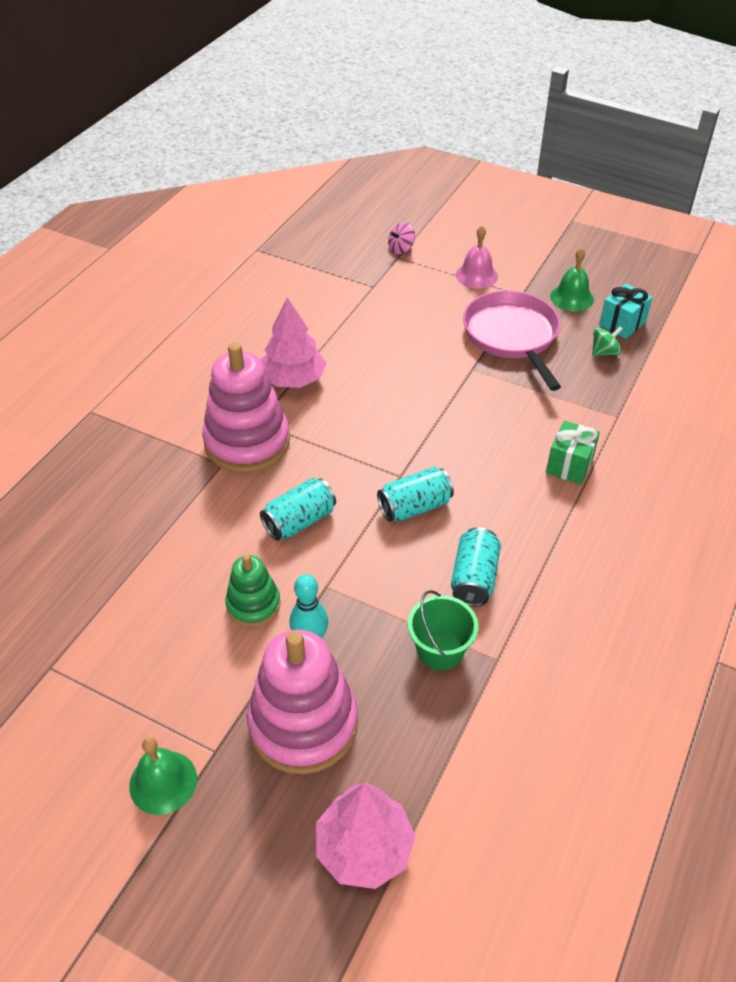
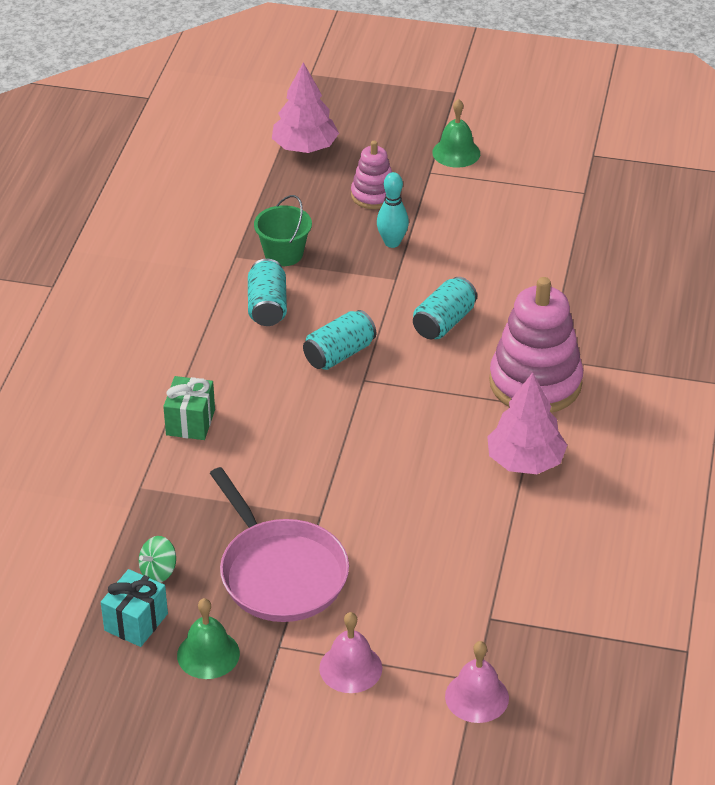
camera: 165 degrees right, 5 degrees down
green stacking toy [225,554,281,627] -> none
pink stacking toy [247,630,358,774] -> pink stacking toy [351,141,392,209], size x0.55
pink spinning top [388,222,415,254] -> pink bell [445,641,509,723]

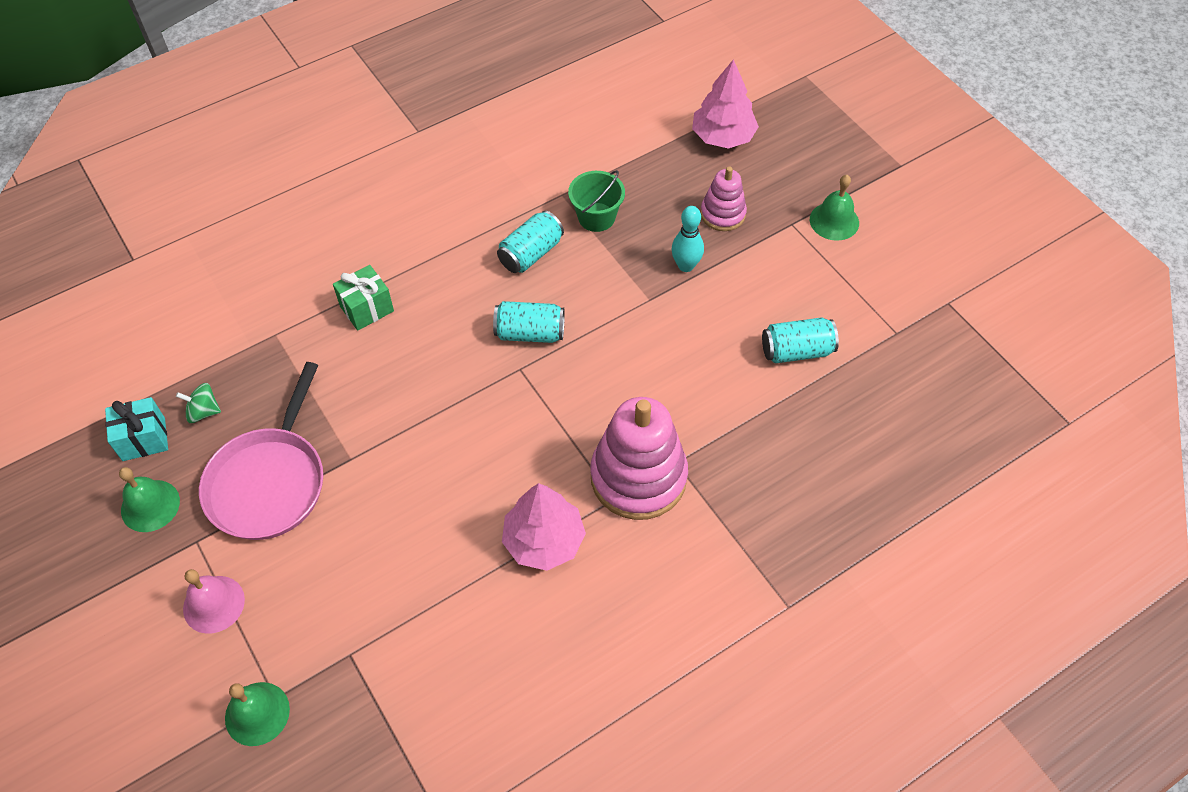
camera: 45 degrees right, 15 degrees up
turquoise can [413,277,477,339] -> turquoise can moved to [762,318,839,363]
pink bell [445,641,509,723] -> green bell [225,682,290,746]

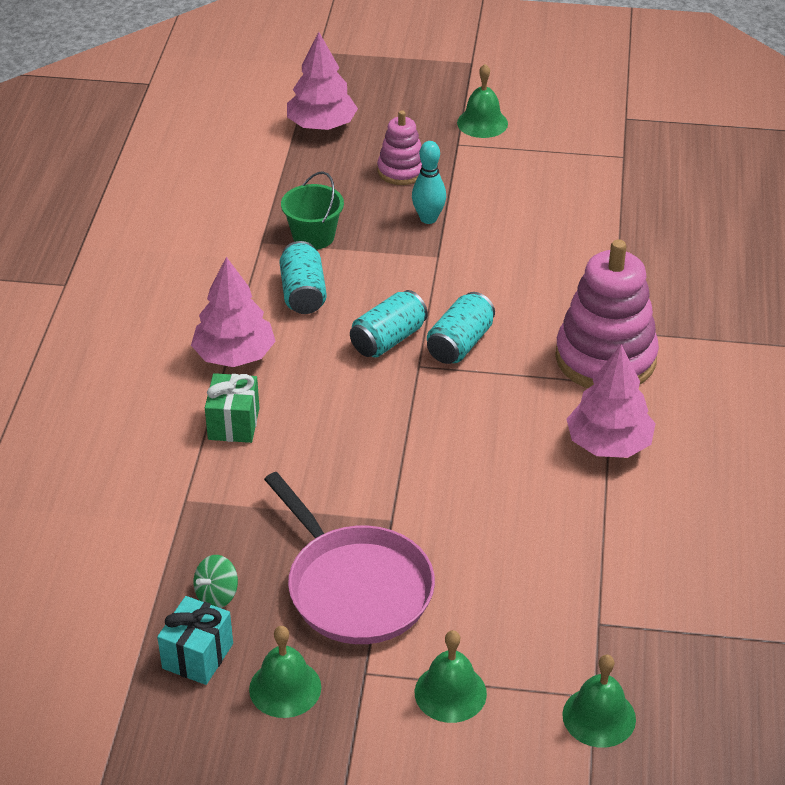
camera: 50 degrees left, 15 degrees down
pink bell [183,569,245,634] -> green bell [415,630,487,723]
turquoise can [762,318,839,363] -> turquoise can moved to [427,292,495,364]
none -> pink tree [191,257,276,367]

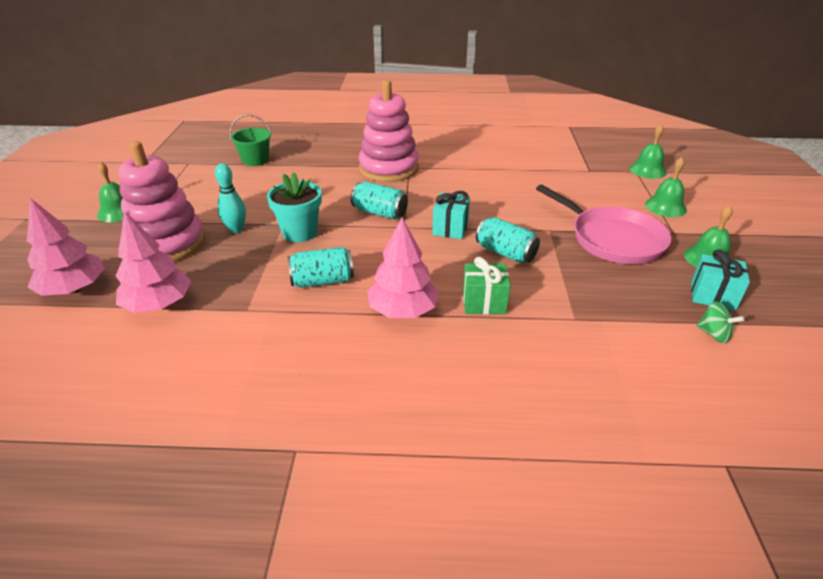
camera: 95 degrees left, 5 degrees down
green spinning top [194,555,238,608] -> green spinning top moved to [697,301,744,343]
pink pan [264,472,435,644] -> pink pan turned 90 degrees clockwise [536,185,671,264]
green bucket [281,171,344,250] -> green bucket moved to [230,114,271,166]
turquoise can [350,290,428,357] -> turquoise can moved to [476,217,540,264]
pink stacking toy [377,110,422,185] -> pink stacking toy [118,141,205,262], size x1.83
pink tree [567,345,656,458] -> pink tree moved to [116,212,191,313]
none -> turquoise flower pot [267,172,322,242]
none -> turquoise gift [432,191,470,239]

